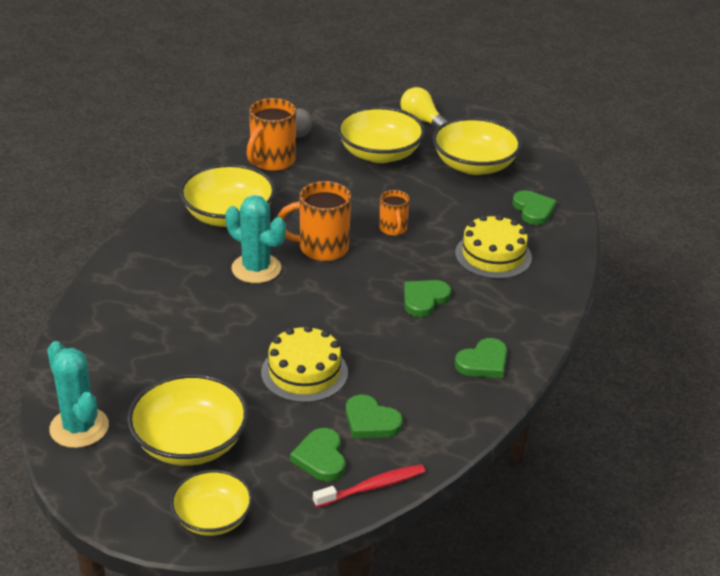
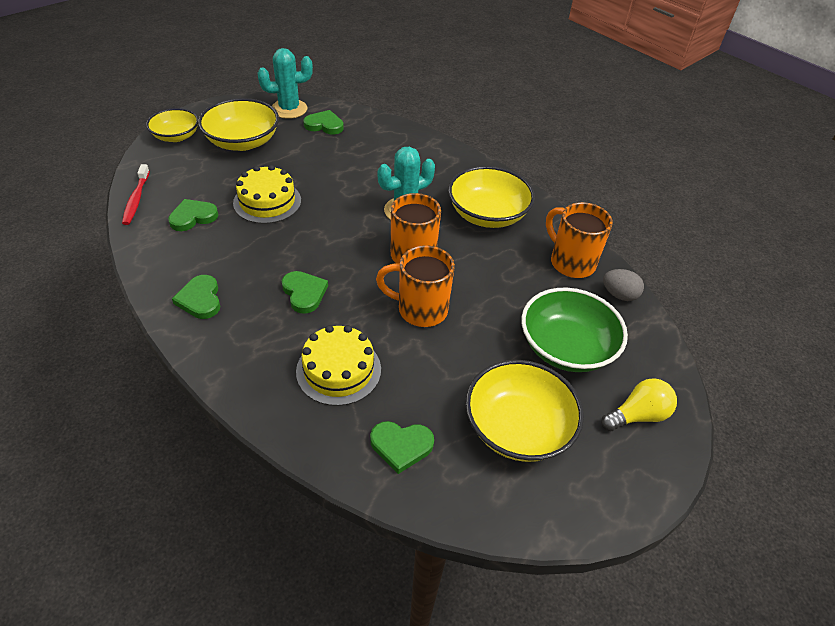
camera: 110 degrees right, 10 degrees up
green heart [290,428,345,482] -> green heart moved to [303,110,344,134]
yellow bowl [337,106,425,163] -> green bowl [521,288,628,372]
orange mug [379,190,410,236] -> orange mug [376,245,455,327], size x1.70

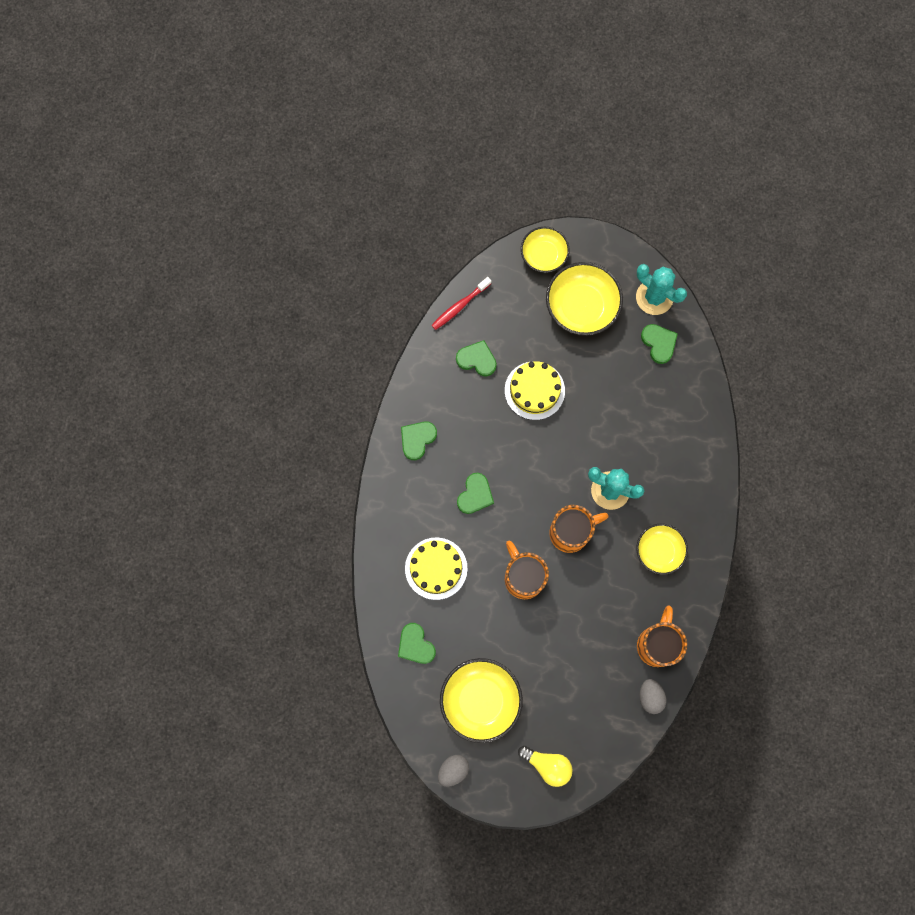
camera: 55 degrees right, 30 degrees up
yellow bowl [448,166,535,228] -> yellow bowl [636,524,688,575], size x0.64
green bowl [521,288,628,372] -> none
none -> grey egg [438,755,469,787]

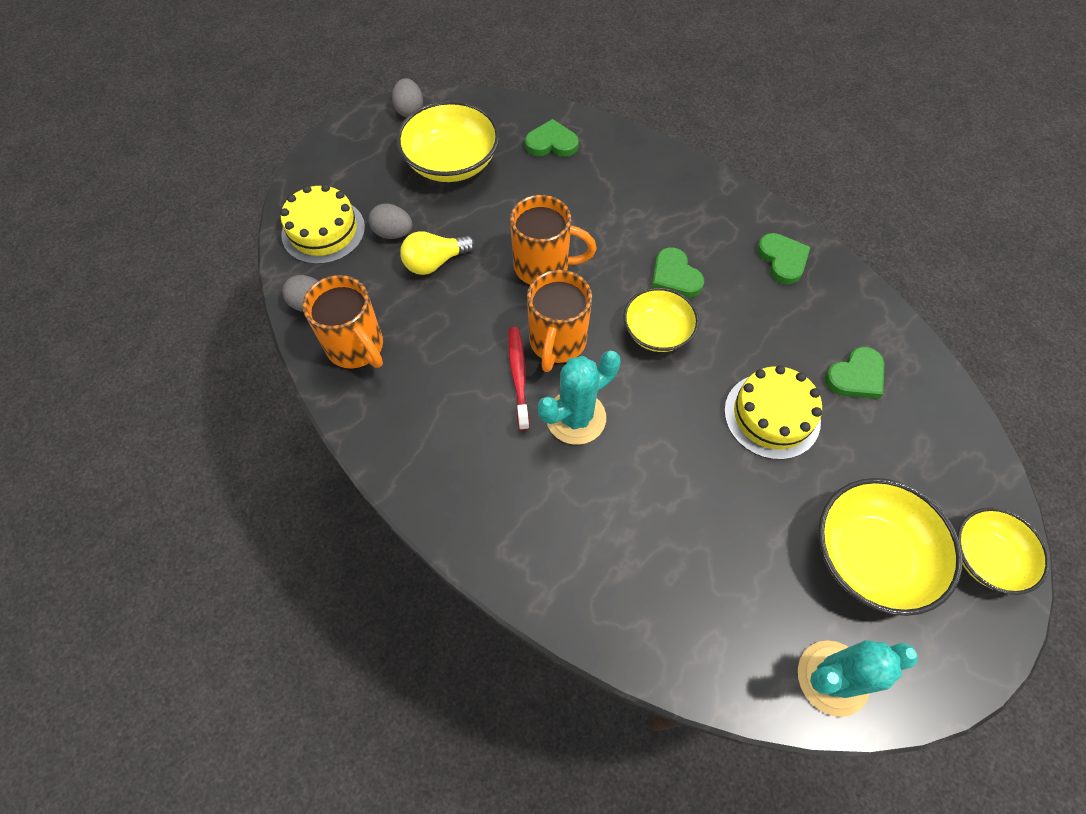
camera: 125 degrees right, 15 degrees down
yellow cake [405,537,468,600] -> yellow cake moved to [280,184,365,264]
red toothbrush [431,277,491,330] -> red toothbrush moved to [508,327,530,431]
yellow light bulb [518,746,573,787] -> yellow light bulb moved to [400,231,475,275]
yellow bowl [636,524,688,575] -> yellow bowl moved to [623,288,699,352]
green heart [641,324,678,364] -> none
none -> grey egg [368,204,412,239]

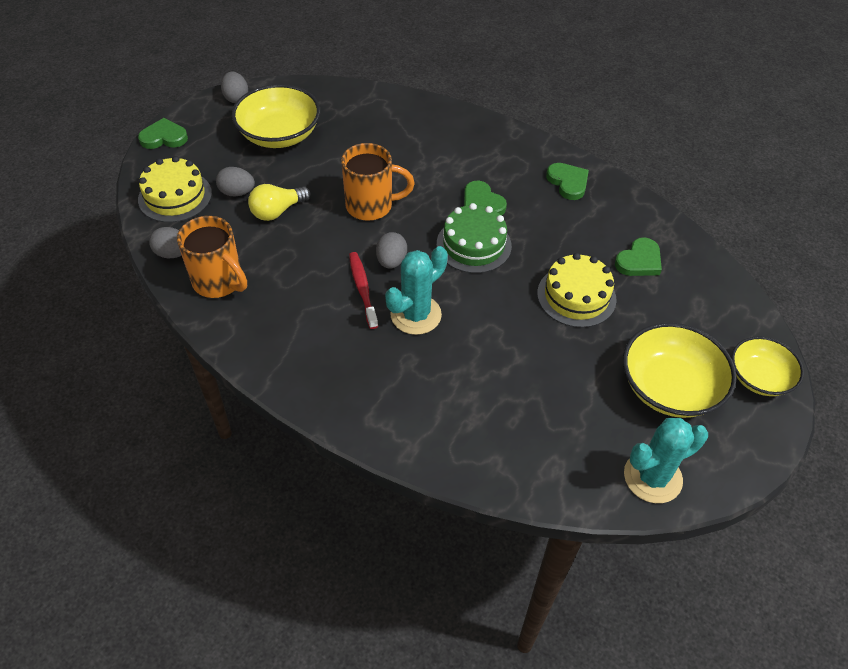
camera: 10 degrees left, 10 degrees down
green heart [525,119,579,157] -> green heart moved to [138,118,188,149]
orange mug [527,270,592,372] -> grey egg [376,232,407,269]
yellow bowl [623,288,699,352] -> green cake [437,203,512,273]

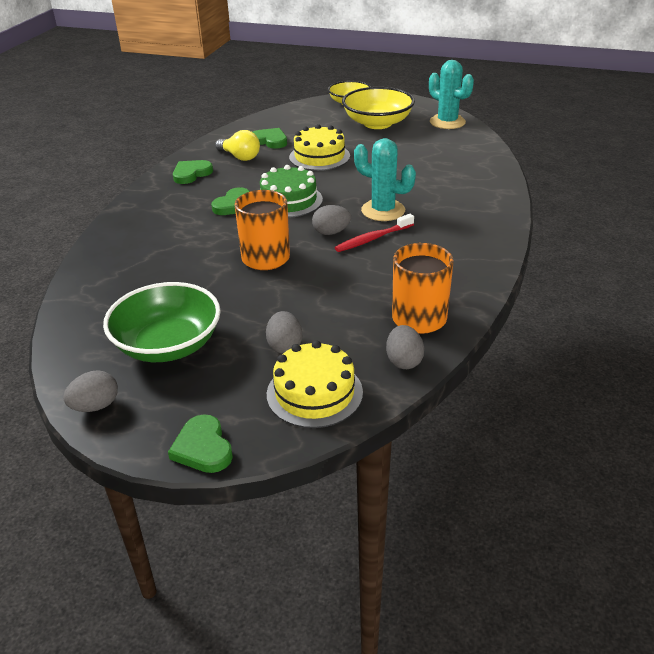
camera: 105 degrees left, 15 degrees down
yellow bowl [232,84,320,148] -> green bowl [103,282,221,362]
yellow light bulb [248,184,310,221] -> yellow light bulb moved to [215,130,260,161]

